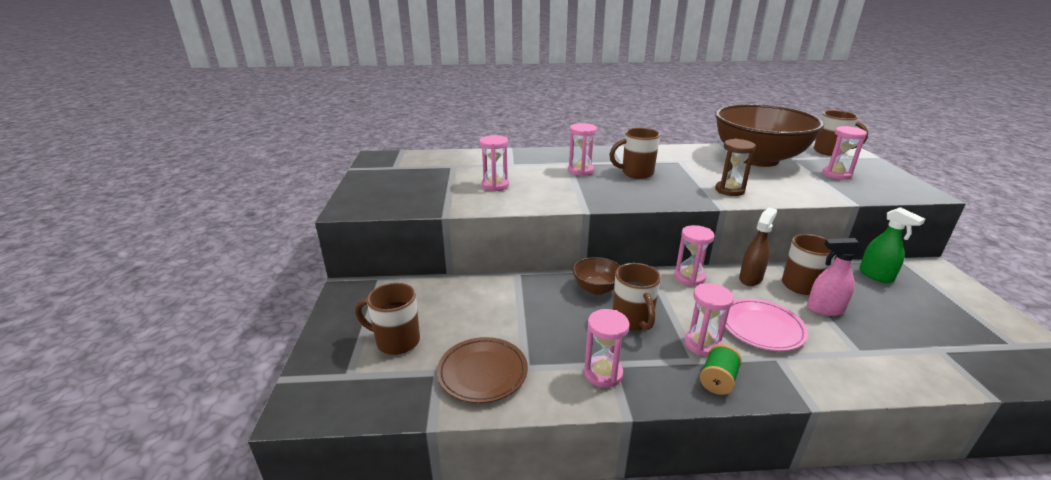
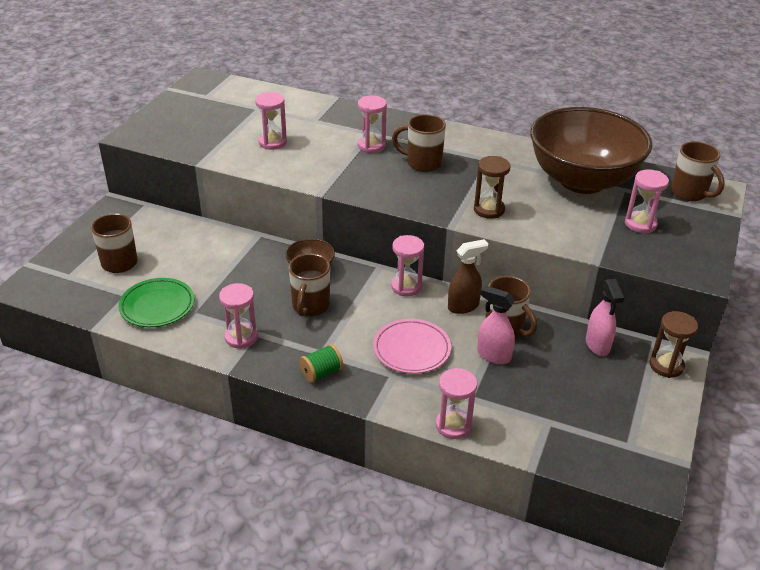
camera: 25 degrees right, 10 degrees up
brown plate [437,337,528,403] -> green plate [118,278,194,327]
pink hourglass [684,283,734,356] -> pink hourglass moved to [436,368,477,439]
green spray bottle [859,207,925,283] -> pink spray bottle [586,279,624,356]
none -> brown hourglass [650,311,698,378]

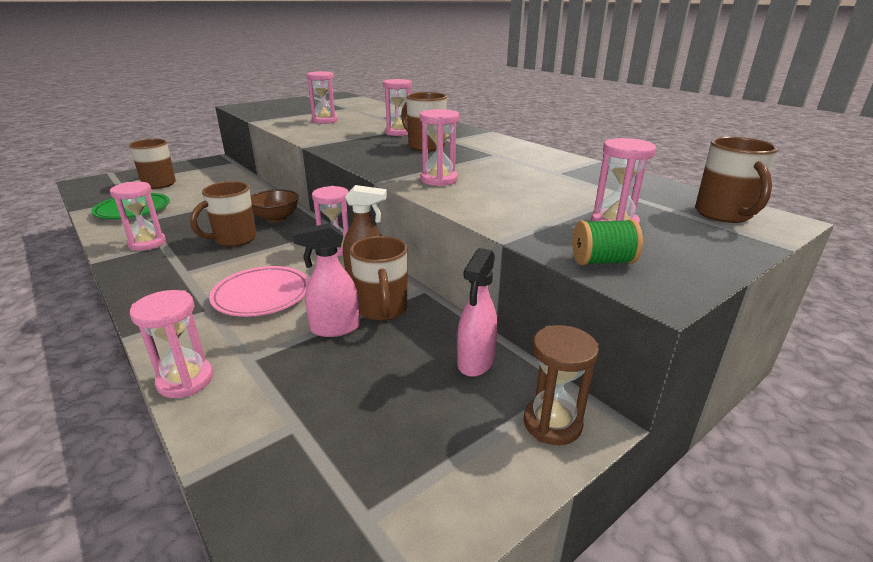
camera: 30 degrees right, 10 degrees down
green spool [299,344,343,383] -> green spool moved to [572,219,643,265]
brown hourglass [474,156,510,219] -> pink hourglass [420,109,459,186]
pink spray bottle [477,286,515,364] -> pink spray bottle turned 75 degrees counterclockwise [292,223,360,337]
brown bowl [530,107,652,194] -> none

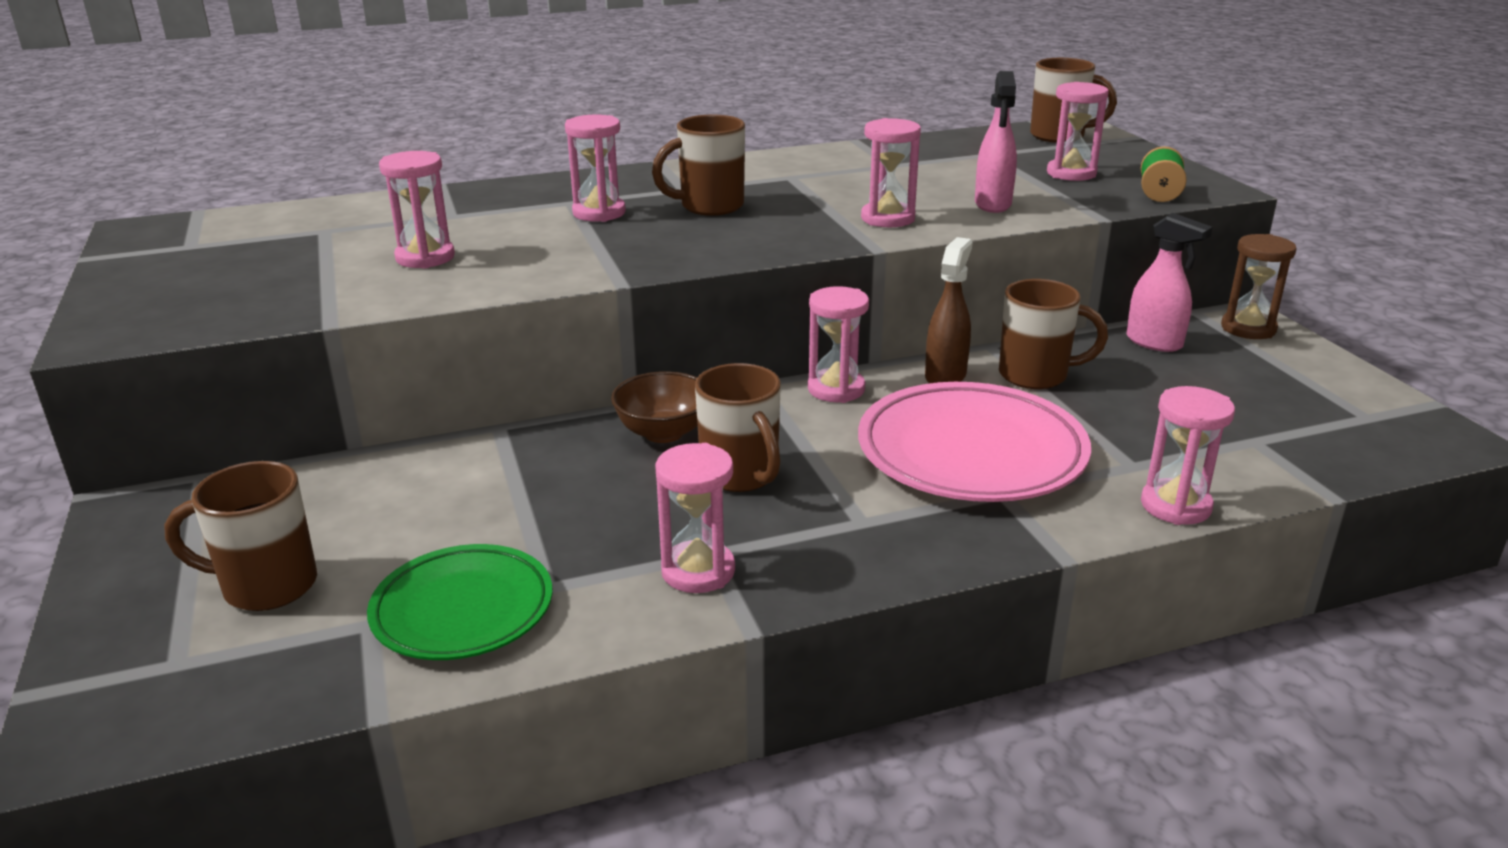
camera: 70 degrees left, 0 degrees up
pink plate [209,266,309,317] -> pink plate [858,382,1091,502], size x1.54
pink spray bottle [292,223,360,337] -> pink spray bottle moved to [975,71,1017,213]

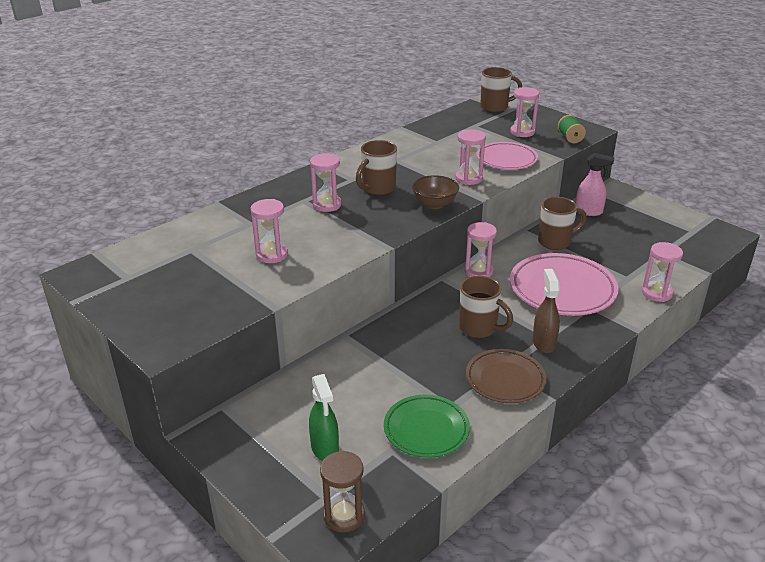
camera: 25 degrees left, 5 degrees up
brown mug [164,461,317,611] -> green spray bottle [309,374,339,461]
brown bowl [611,371,697,443] -> brown bowl moved to [412,175,459,209]
pink hourglass [655,443,735,593] -> brown plate [466,349,547,403]
brown spray bottle [925,237,973,384] -> brown spray bottle moved to [533,269,560,353]
pink spray bottle [975,71,1017,213] -> pink plate [476,142,538,170]
brown hourglass [1221,234,1297,339] -> brown hourglass moved to [320,450,365,533]

